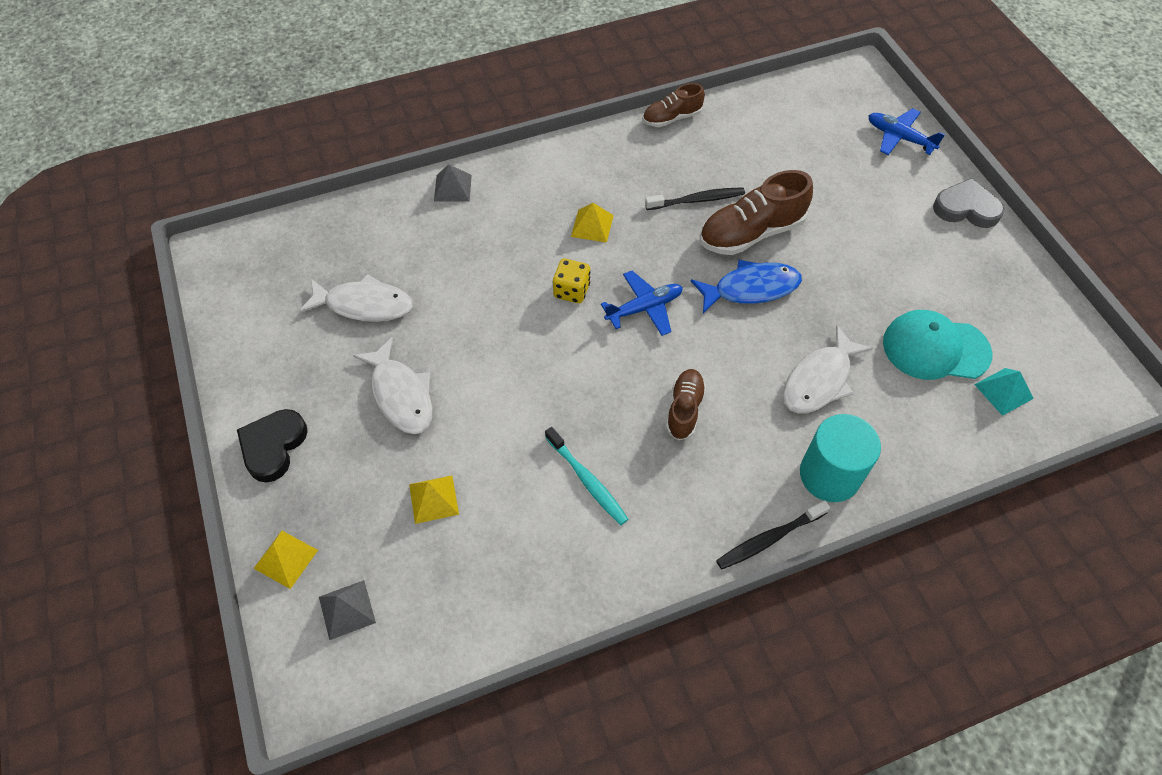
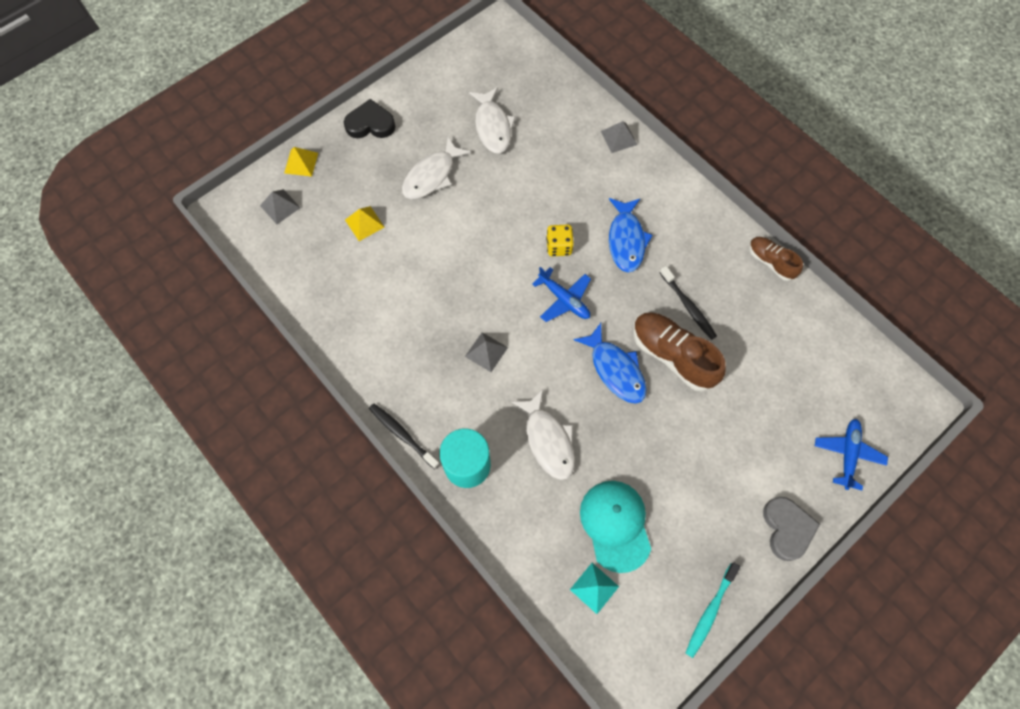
camera: 70 degrees right, 10 degrees up
turquoise toothbrush [545,427,628,525] -> turquoise toothbrush moved to [686,563,740,658]
yellow pyramid [571,203,614,243] -> blue fish [609,198,653,273]
brown shoe [666,369,706,441] -> grey pyramid [465,332,508,372]
white fish [783,325,873,414] -> white fish turned 135 degrees counterclockwise [512,389,575,480]

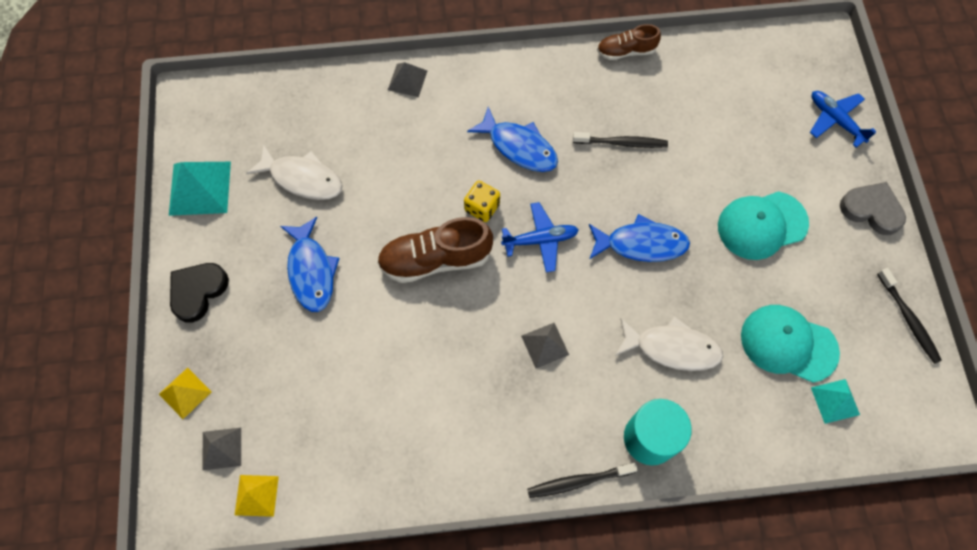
camera: 55 degrees left, 0 degrees up
yellow pyramid [345,206,384,241] -> yellow pyramid moved to [235,475,279,517]
white fish [402,137,471,199] -> blue fish [280,217,339,312]
brown shoe [633,312,726,391] -> brown shoe moved to [377,217,493,283]
turquoise toothbrush [686,563,740,658] -> black toothbrush [877,268,942,364]
none -> turquoise pyramid [169,162,231,216]
none -> turquoise cap [718,191,809,260]

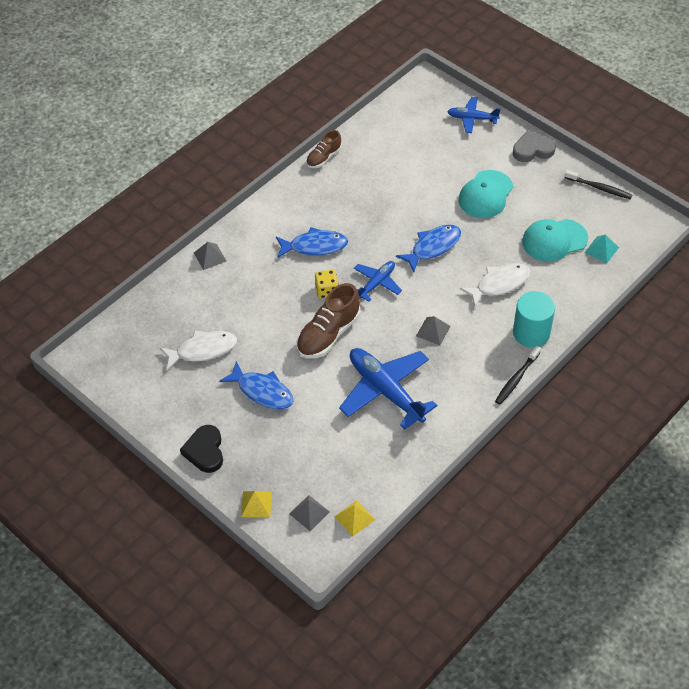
camera: 40 degrees left, 15 degrees down
turquoise pyramid [169,162,231,216] -> none
black toothbrush [573,132,668,148] -> none
none -> blue plane [339,348,437,430]

